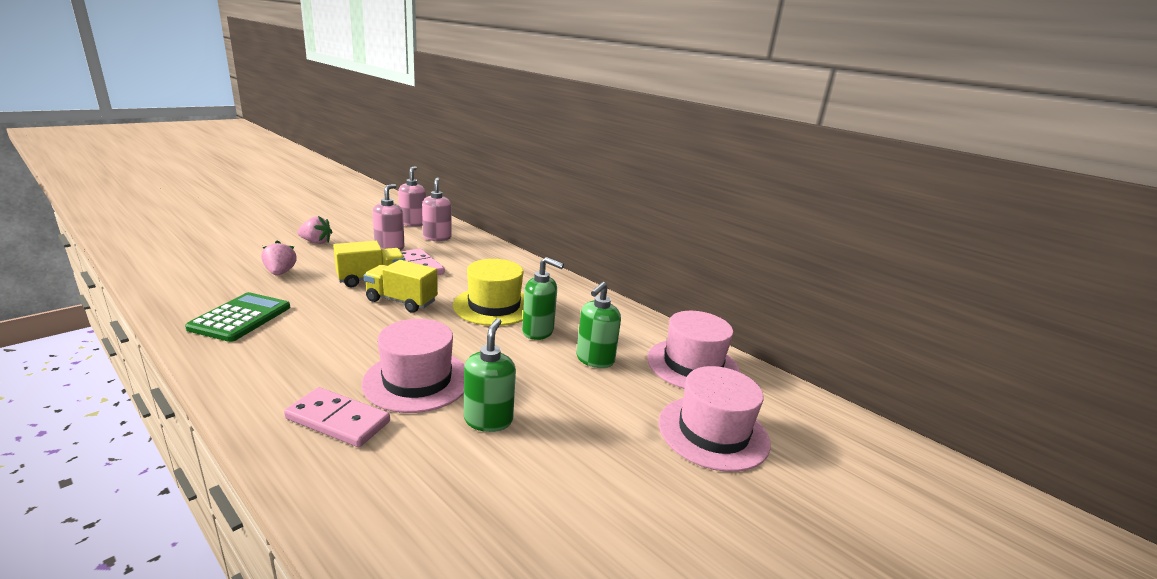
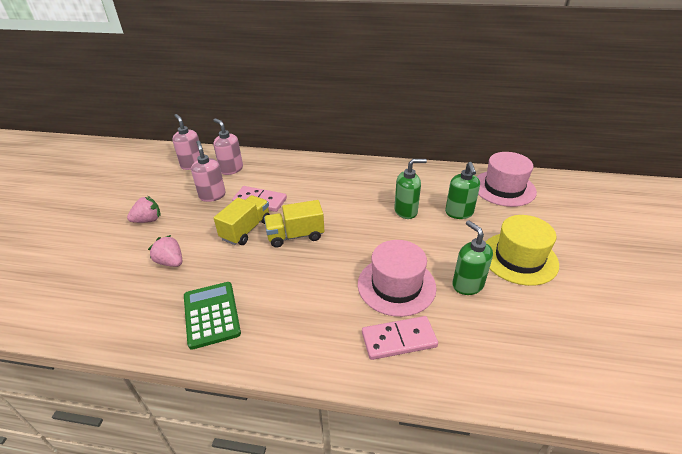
camera: 30 degrees left, 15 degrees up
yellow hat [453,259,524,326] -> yellow hat moved to [486,215,559,286]
pink hat [659,366,770,472] -> none

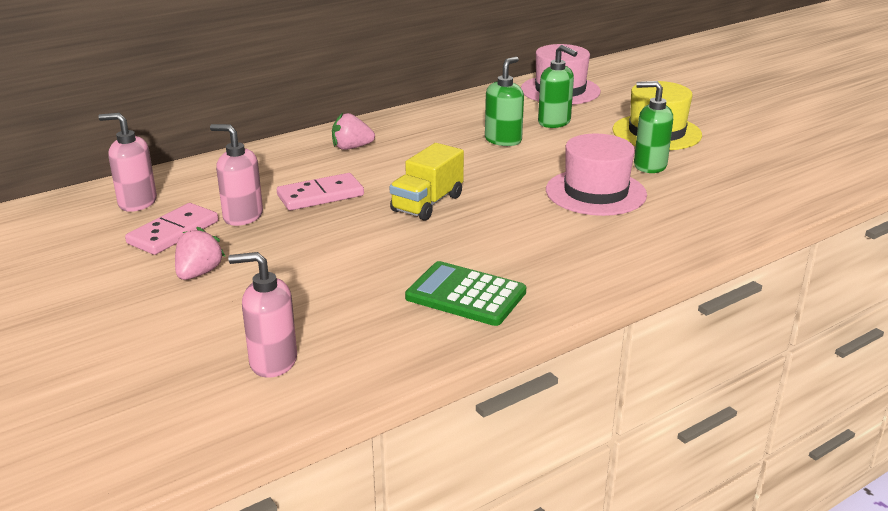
camera: 45 degrees left, 10 degrees down
pink strawberry [148,235,182,267] -> pink strawberry moved to [332,113,375,150]
pink soap dispenser [213,118,243,175] -> pink soap dispenser moved to [228,252,297,378]
yellow truck [214,195,270,245] -> none
pink domino [362,316,438,360] -> pink domino moved to [125,203,218,255]

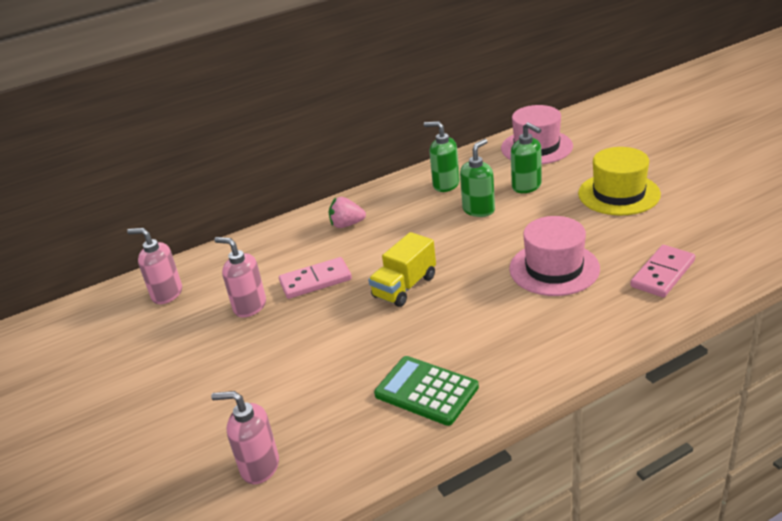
camera: 10 degrees right, 5 degrees up
pink domino [125,203,218,255] -> pink domino moved to [630,245,695,298]
pink strawberry [175,227,226,280] -> none
green soap dispenser [634,81,673,173] -> green soap dispenser moved to [424,121,460,192]

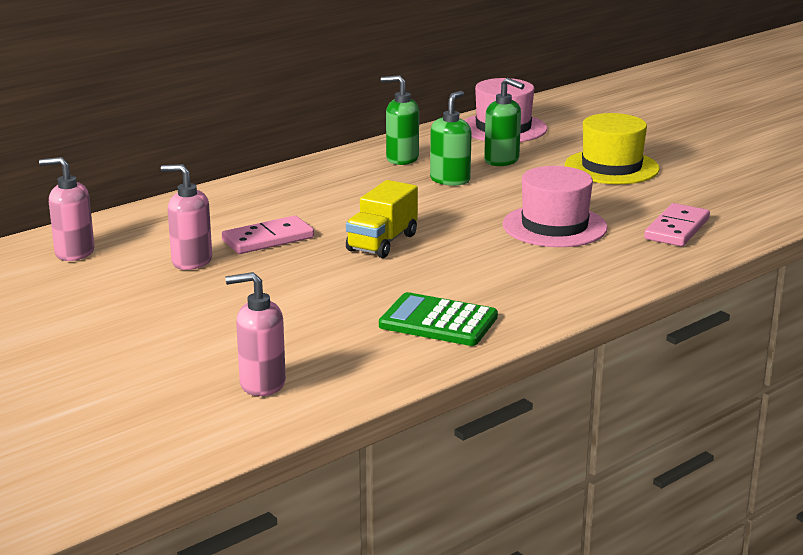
camera: 15 degrees left, 10 degrees down
pink strawberry [329,197,366,228] -> none

